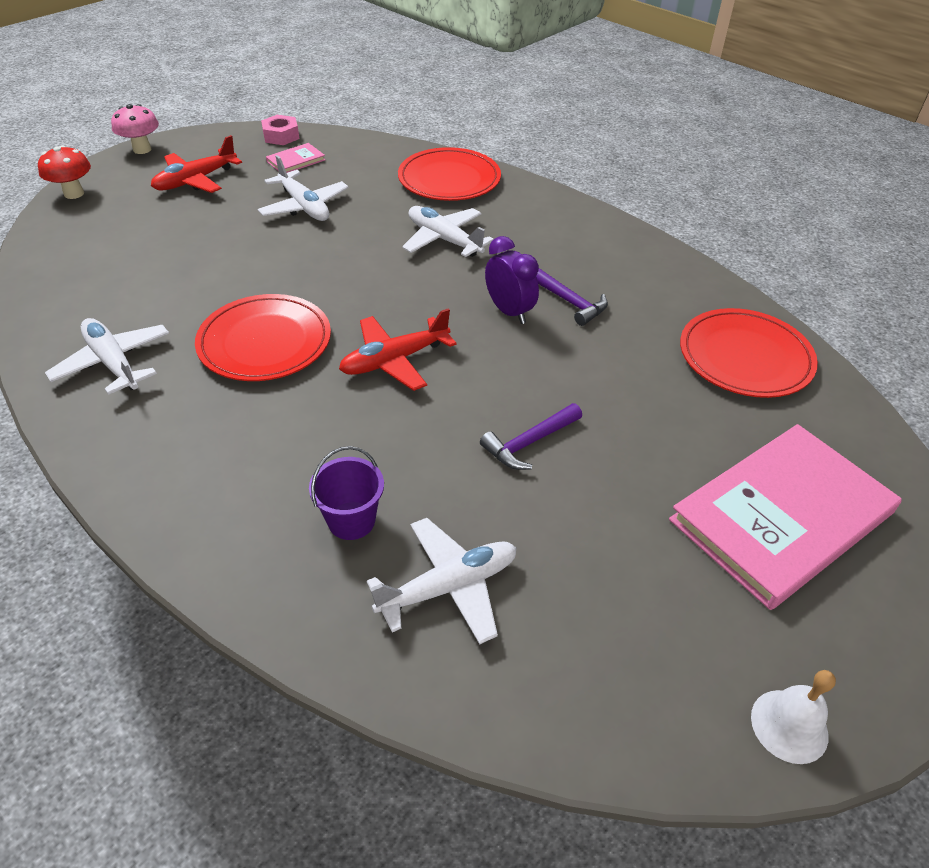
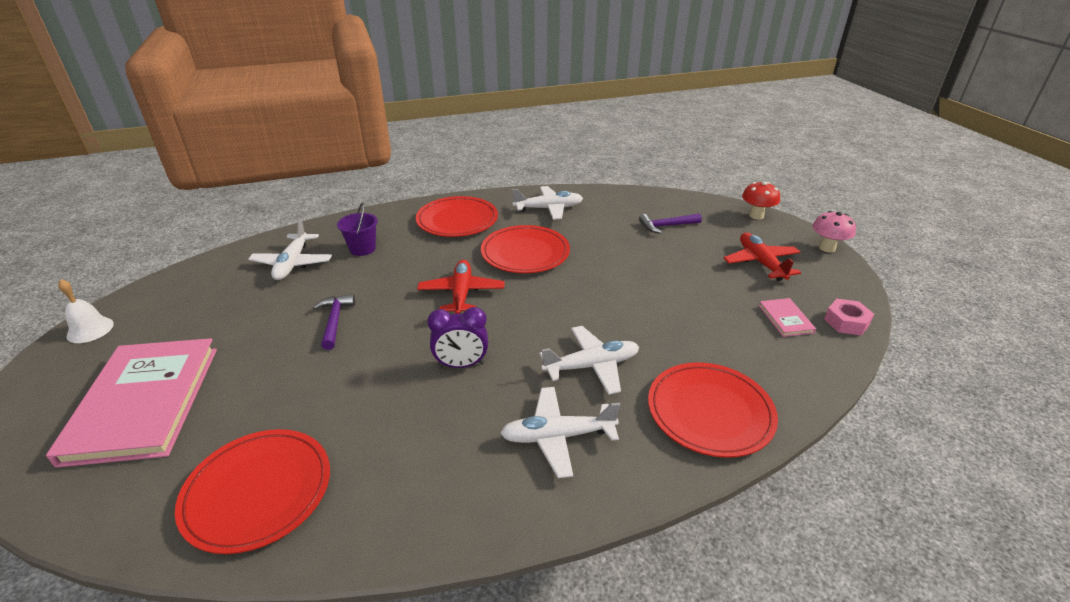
camera: 120 degrees right, 10 degrees down
white plane [257,155,348,221] -> white plane moved to [500,387,620,478]
purple hammer [536,268,608,326] -> purple hammer moved to [639,213,702,233]
none -> red plate [416,196,498,237]

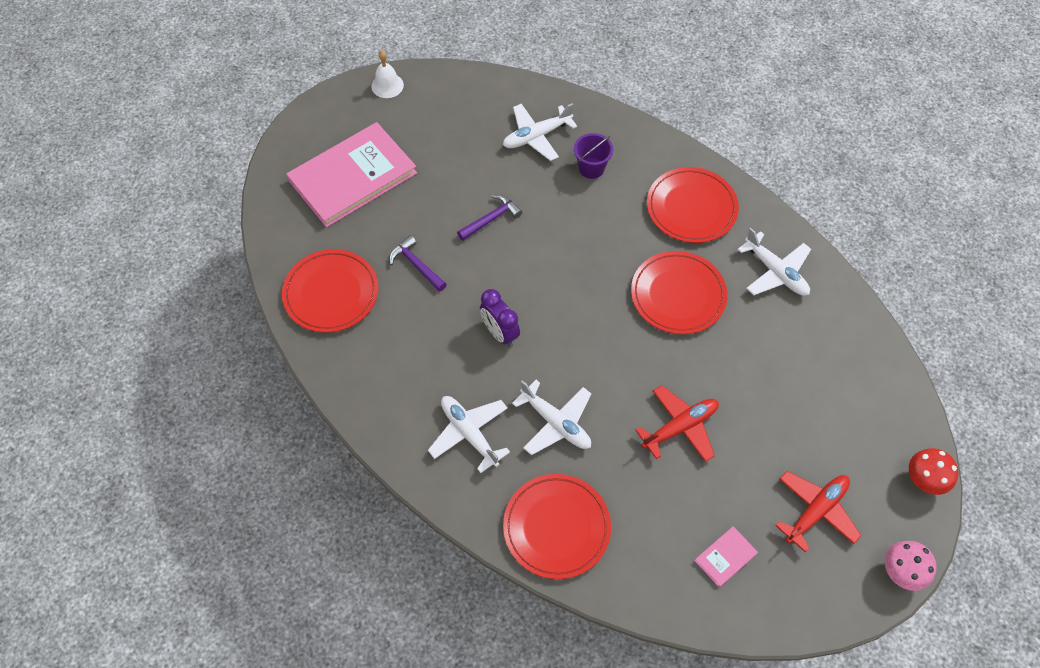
camera: 60 degrees right, 25 degrees up
red plane [417,260,504,314] -> red plane moved to [636,385,719,462]
purple hammer [639,213,702,233] -> purple hammer moved to [389,235,447,292]
pink nut [824,299,874,336] -> none

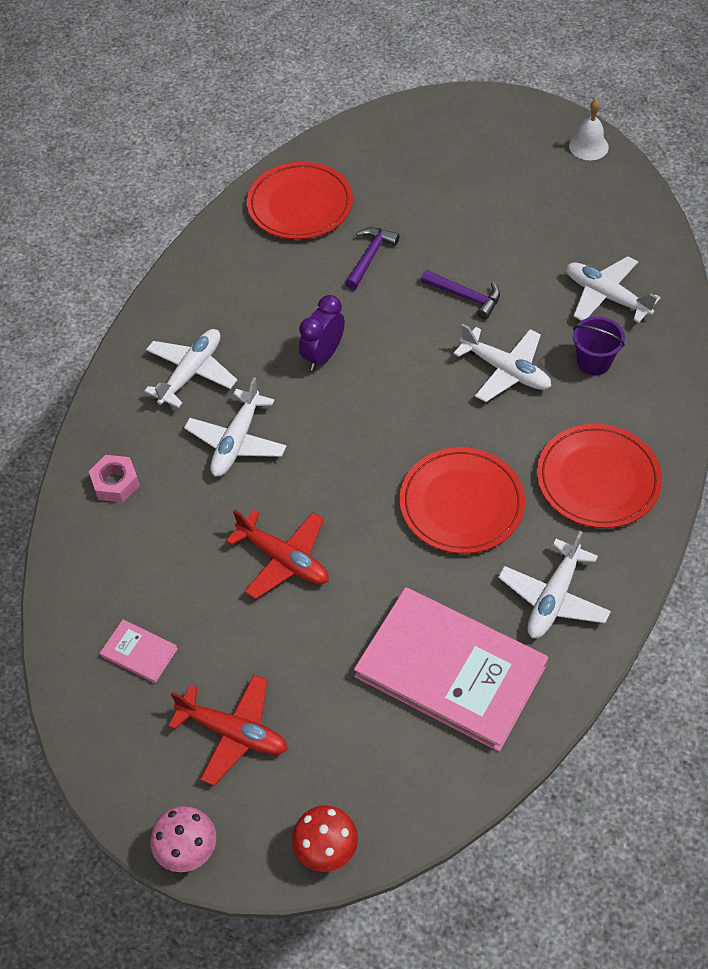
camera: 70 degrees right, 5 degrees down
pink book [286,122,417,227] -> pink book moved to [354,587,548,752]
red plate [503,474,611,579] -> pink nut [89,455,140,503]
none -> white plane [453,324,551,402]

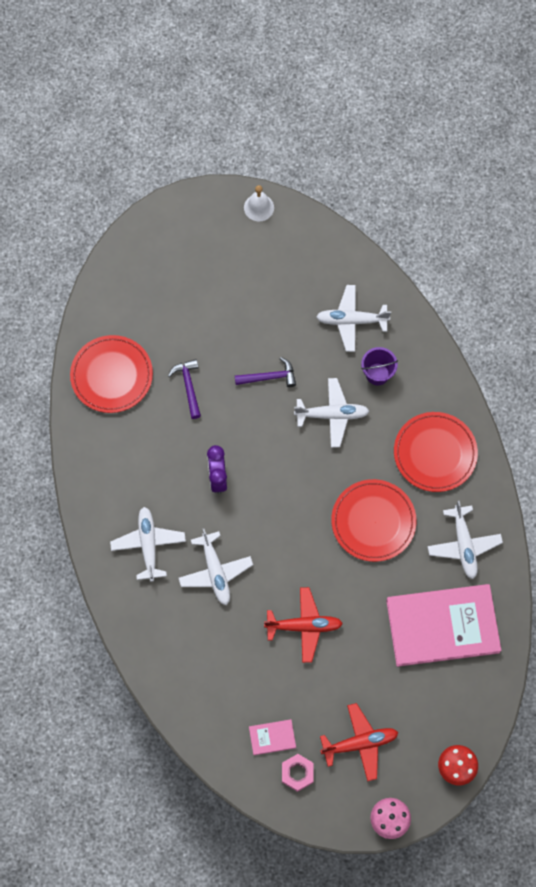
camera: 40 degrees left, 15 degrees up
pink nut [89,455,140,503] -> pink nut moved to [282,754,314,792]

